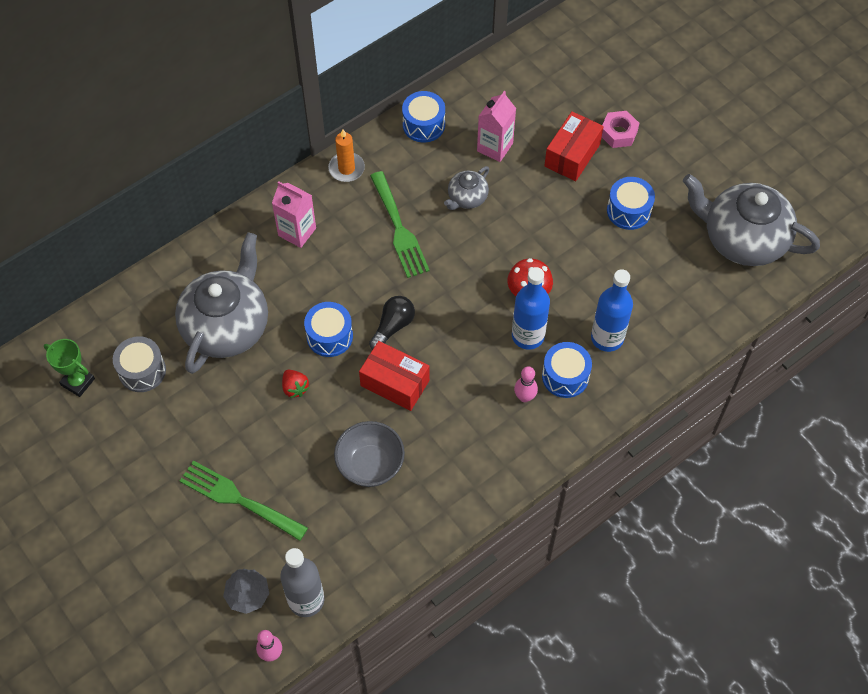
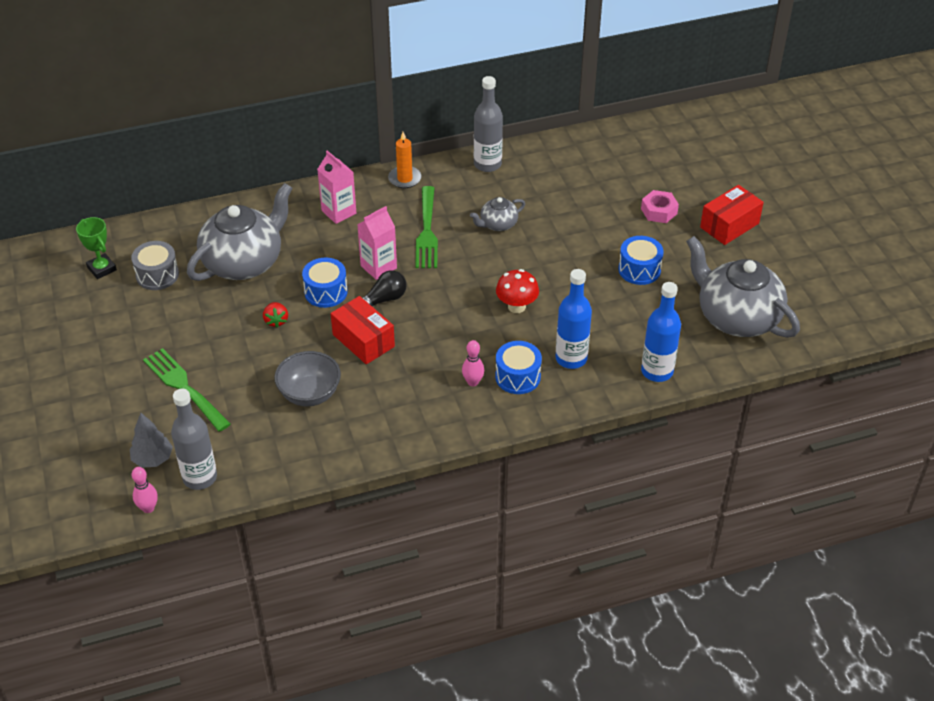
camera: 20 degrees right, 15 degrees down
blue drum [402,91,445,142] -> grey bottle [474,76,503,172]
pink carton [477,91,516,162] -> pink carton moved to [357,206,397,280]
blue bottle [512,267,550,349] -> blue bottle moved to [641,282,681,382]
red box [544,111,604,181] -> red box moved to [700,185,764,245]

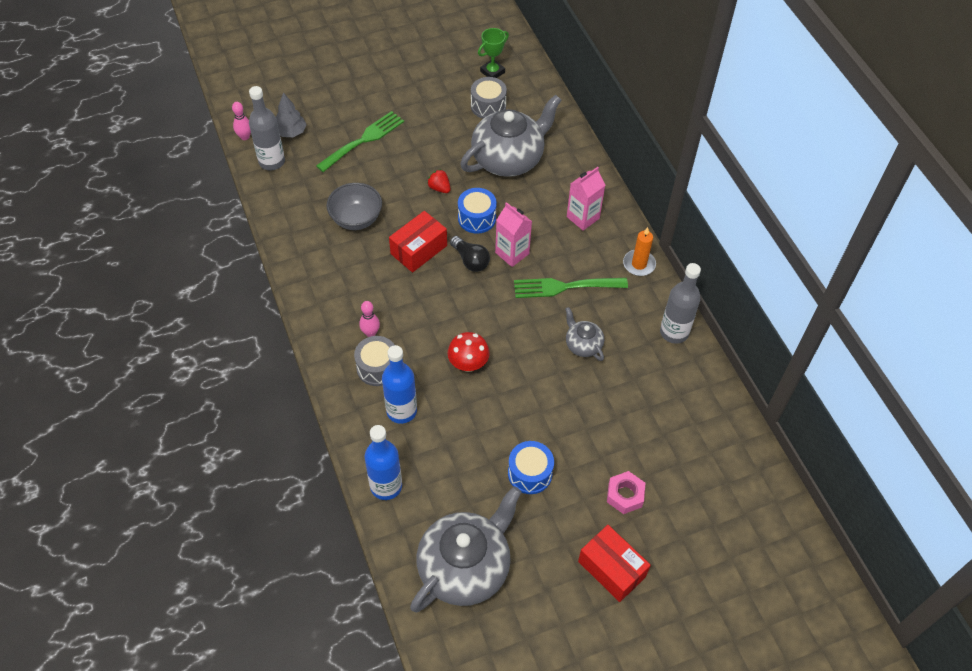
camera: 85 degrees right, 10 degrees up
grey teapot [187,183,292,281] -> grey teapot turned 75 degrees counterclockwise [460,95,562,177]
red strawberry [263,302,288,328] -> red strawberry turned 60 degrees clockwise [427,169,450,193]
blue drum [495,341,542,394] -> grey drum [354,336,394,386]

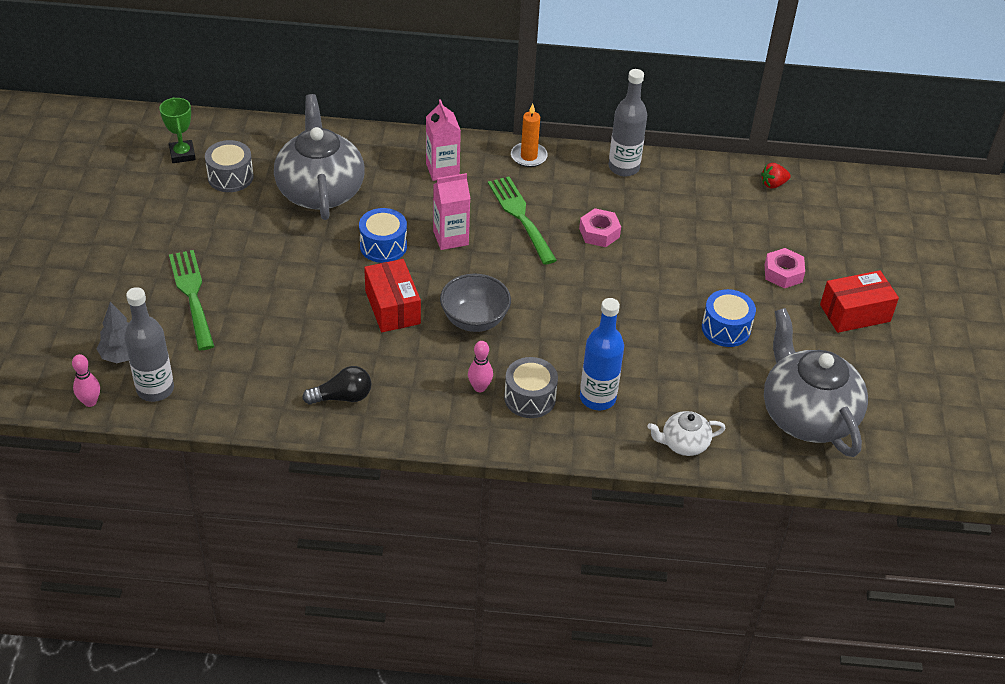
camera: 65 degrees left, 10 degrees down
grey bowl [326,183,382,230] -> grey bowl moved to [440,274,511,332]
blue bottle [364,425,402,500] -> white teapot [647,411,726,456]
red strawberry [427,169,450,193] -> red strawberry moved to [761,163,791,189]
red mushroom [447,332,490,372] -> none
black light bulb [450,236,490,272] -> black light bulb moved to [302,366,371,405]
green fork [514,278,628,298] -> green fork turned 135 degrees clockwise [488,177,557,265]
grey teapot [565,307,604,361] -> pink nut [579,208,621,247]

